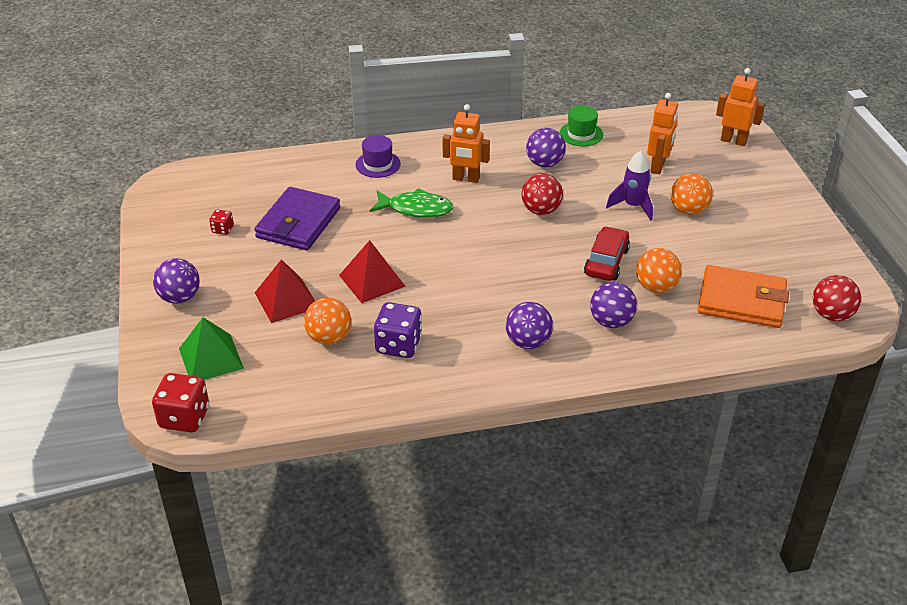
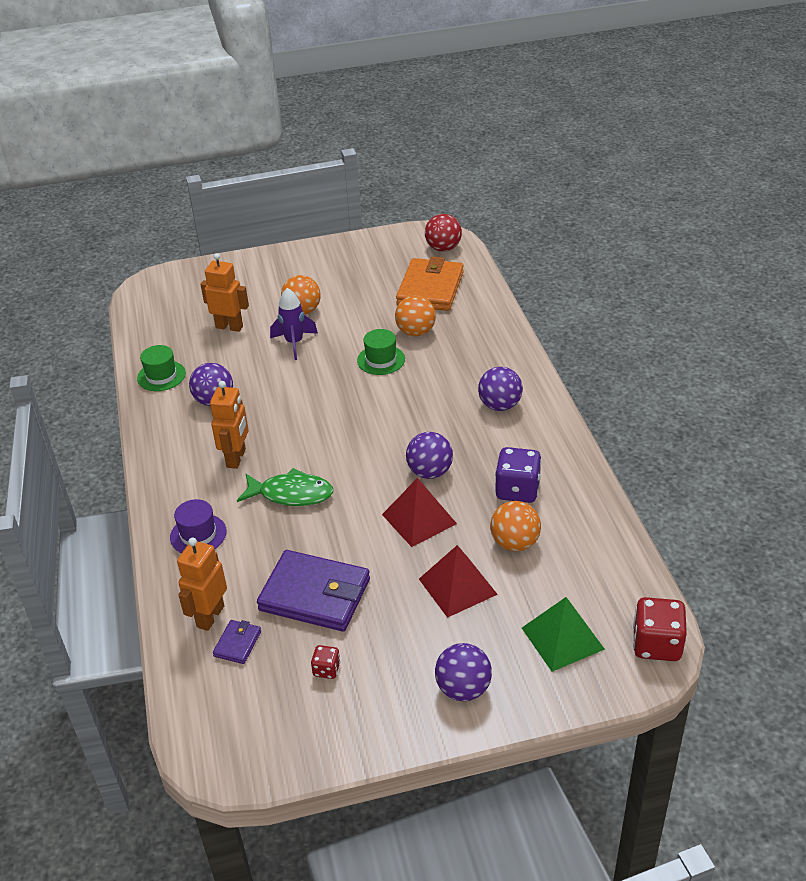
camera: 90 degrees left, 0 degrees up
green fish [370,188,454,218] -> green fish turned 90 degrees clockwise [237,468,334,506]
red ball [522,174,563,215] -> none
red car [584,226,630,281] -> green hat [357,329,405,375]
purple ball [590,282,637,328] -> purple ball moved to [406,432,453,479]
orange robot [716,68,765,146] -> orange robot moved to [177,538,227,631]
none -> purple wallet [213,620,261,664]

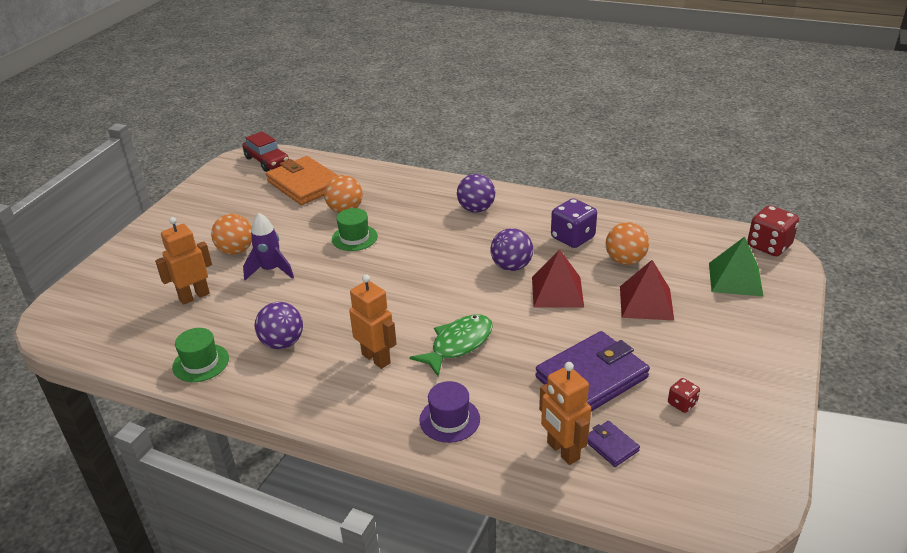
camera: 55 degrees left, 5 degrees down
red ball [425,214,462,252] -> red car [242,131,289,172]
purple ball [435,643,492,701] -> none

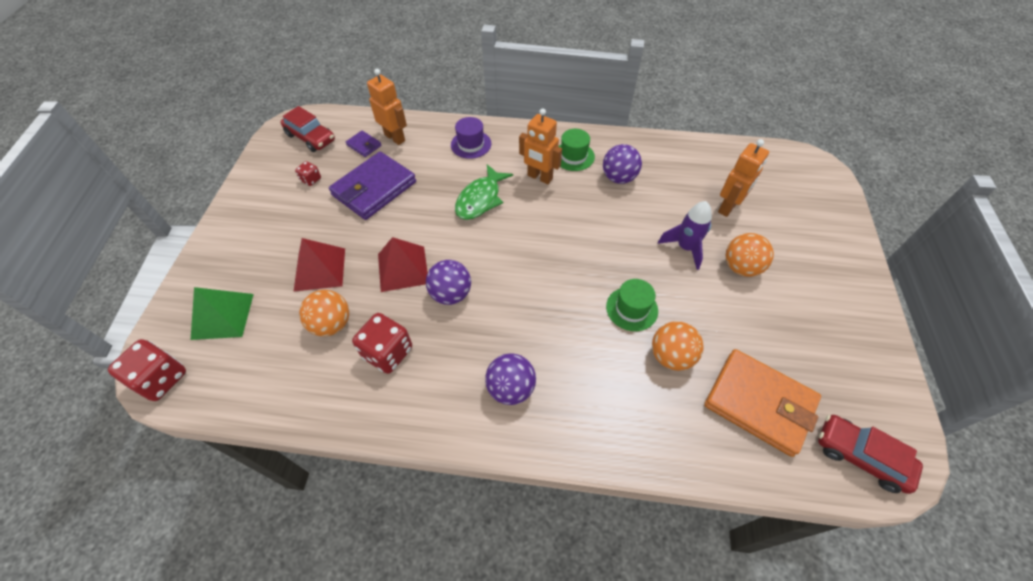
camera: 165 degrees right, 20 degrees up
green hat [172,328,229,382] -> green hat moved to [558,129,595,171]
purple dice [551,199,597,248] -> red dice [352,313,412,374]
none -> red car [281,106,335,152]

